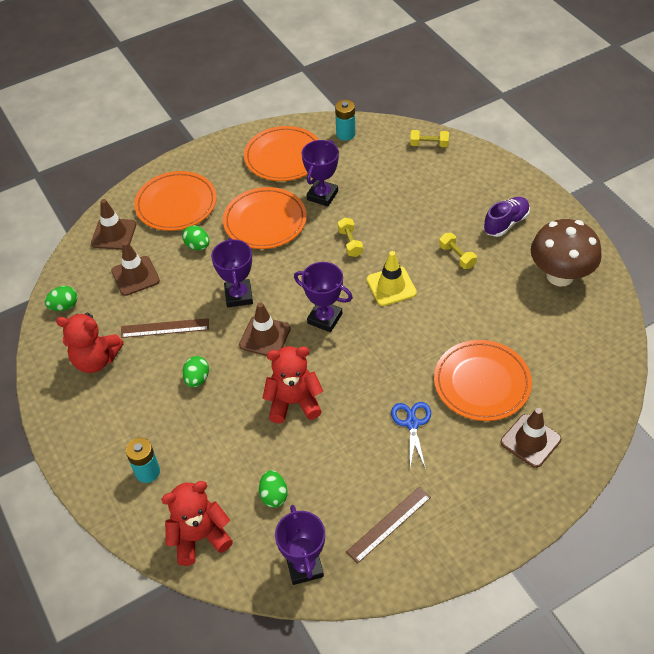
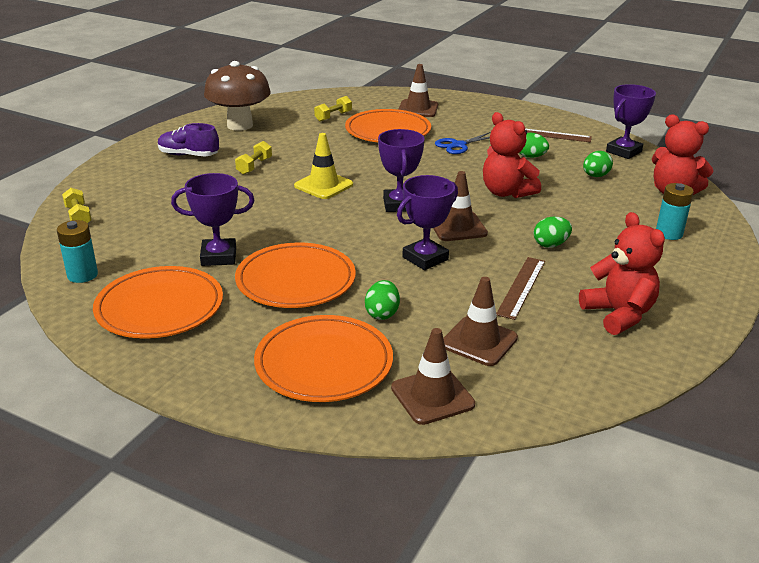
camera: 125 degrees left, 20 degrees down
green egg [45,286,78,311] -> green egg moved to [520,132,549,158]
brown ruler [121,318,209,338] -> brown ruler turned 60 degrees clockwise [496,257,545,320]
yellow dumbbell [338,218,363,257] -> yellow dumbbell moved to [314,96,352,122]

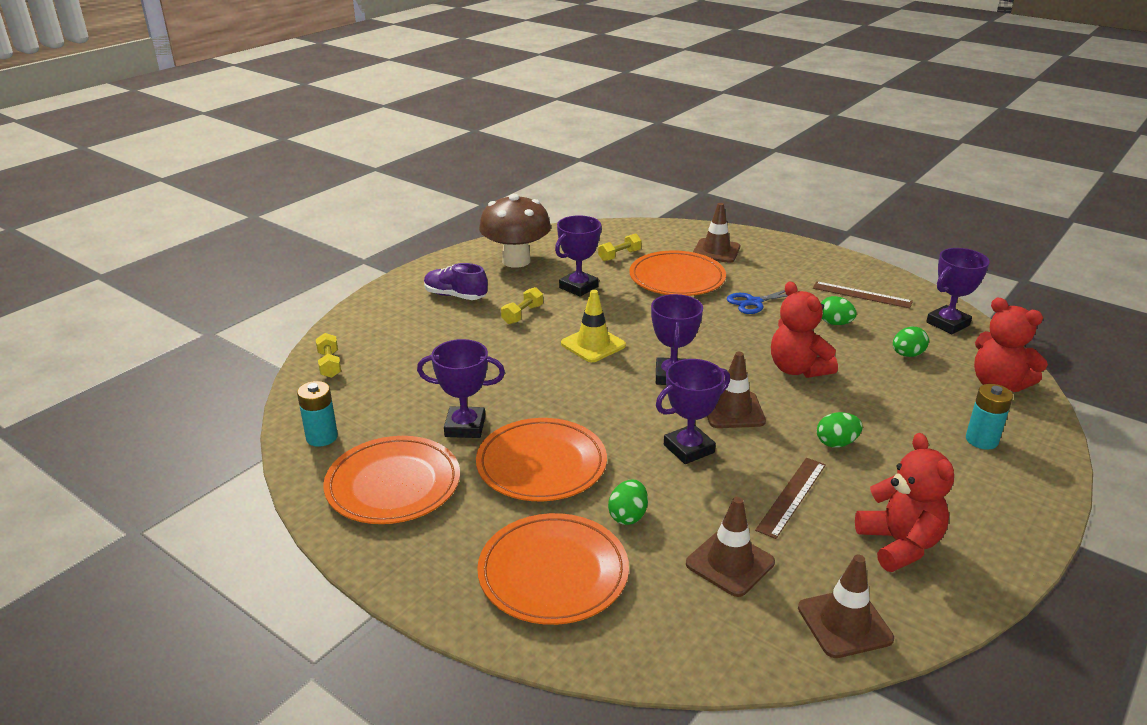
camera: 10 degrees right, 0 degrees up
brown traffic cone [391,328,475,425] -> brown traffic cone moved to [798,555,894,658]
none -> purple trophy [555,215,602,297]

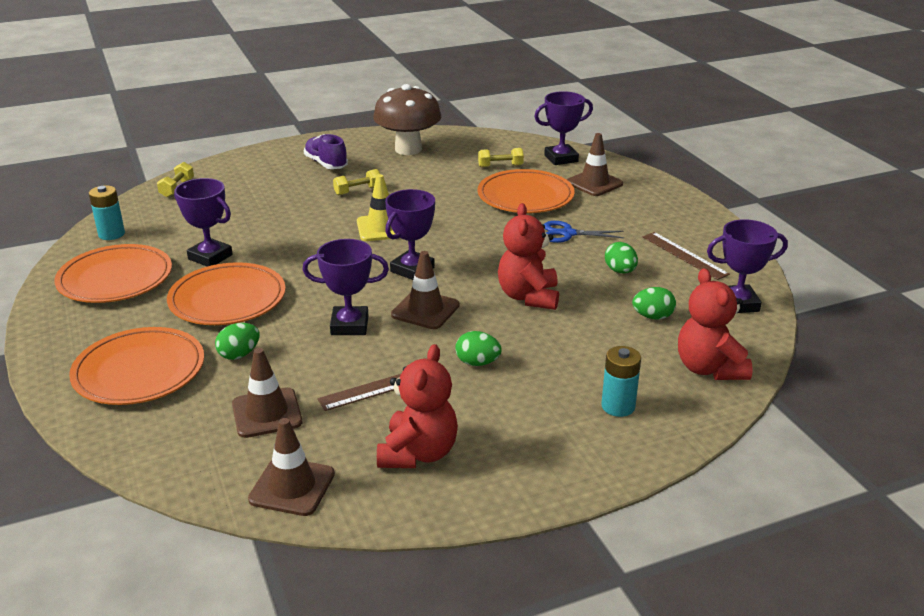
camera: 30 degrees right, 0 degrees up
purple trophy [555,215,602,297] -> purple trophy moved to [534,91,593,165]

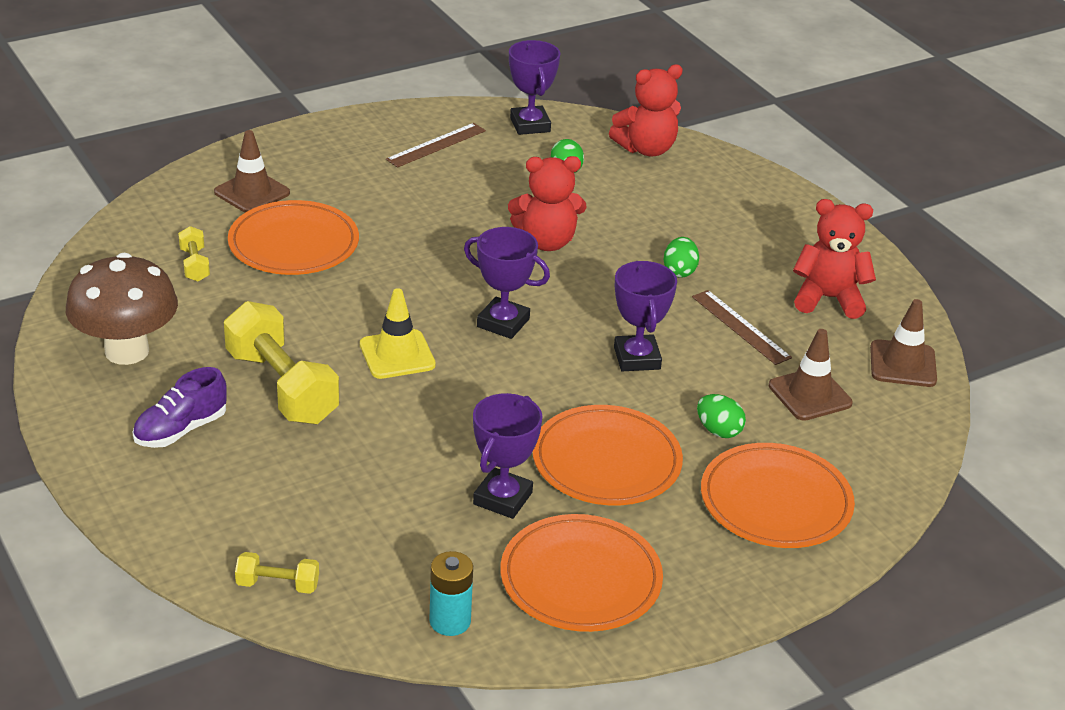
camera: 100 degrees left, 5 degrees up
yellow dumbbell [333,169,380,195] -> yellow dumbbell [224,301,339,424], size x2.12
brown traffic cone [391,251,459,329] -> none
purple trophy [534,91,593,165] -> none
blue scissors [544,221,624,243] -> none
turquoise battery [601,346,641,417] -> none
green egg [605,242,638,274] -> none

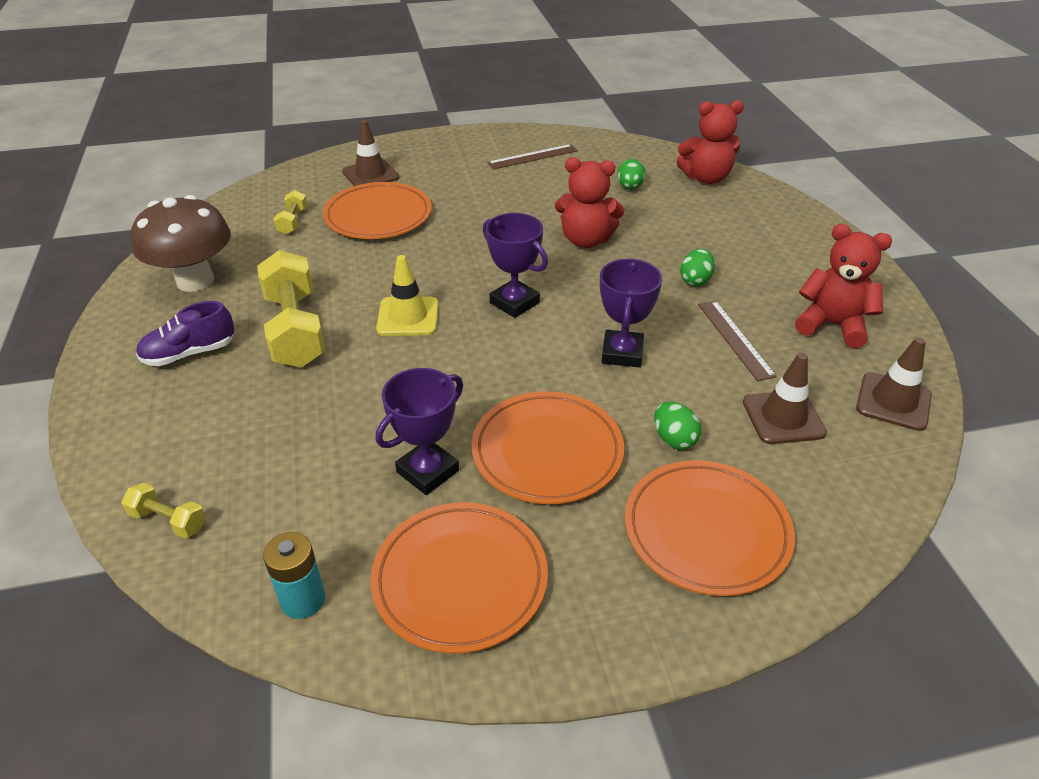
camera: 20 degrees right, 5 degrees up
purple trophy [509,40,560,135] -> none

